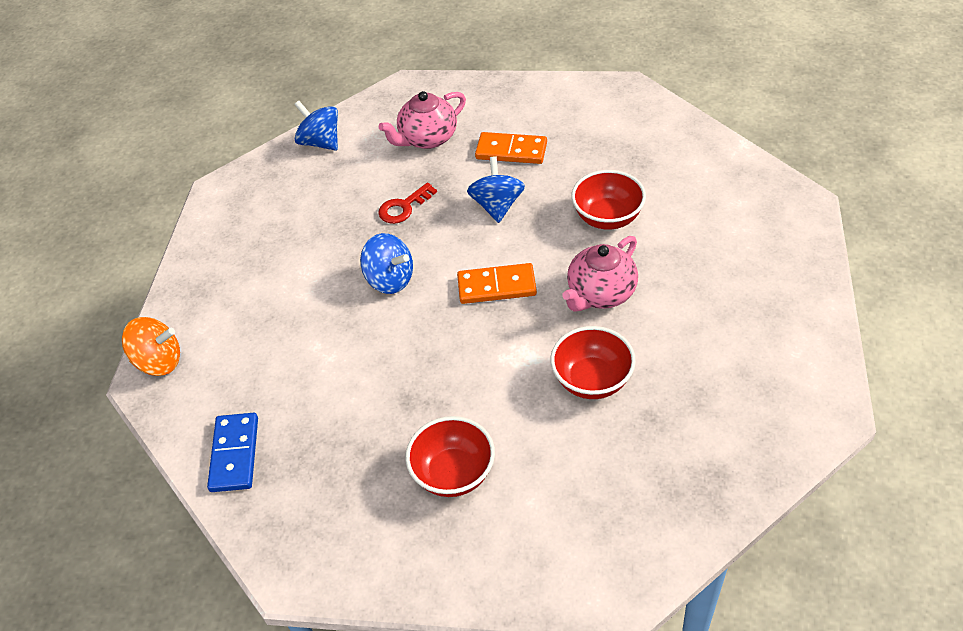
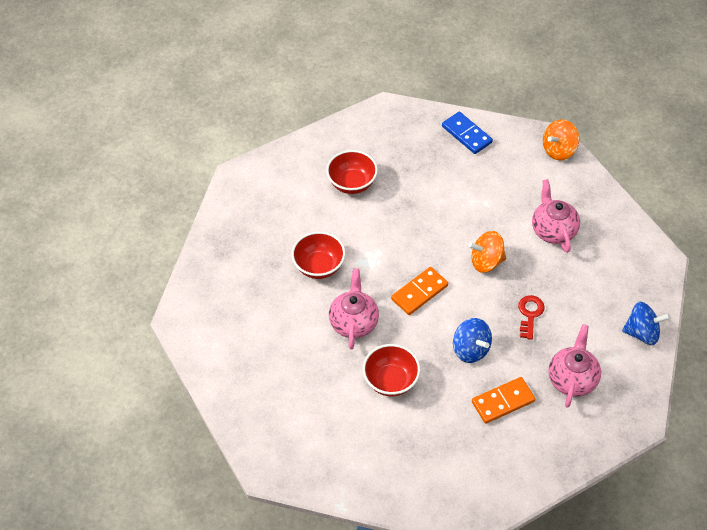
camera: 140 degrees right, 5 degrees up
blue spinning top [360,233,413,294] -> orange spinning top [468,231,506,273]
none -> pink teapot [532,179,580,253]

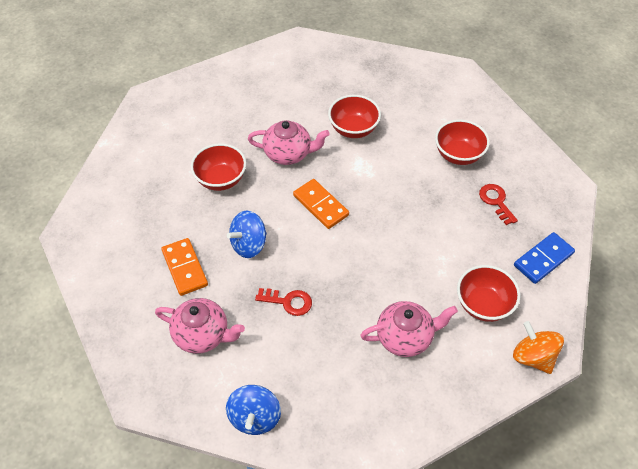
camera: 90 degrees right, 0 degrees up
orange spinning top [468,231,506,273] -> none
none -> red bowl [457,265,521,322]
none -> red key [479,184,518,225]

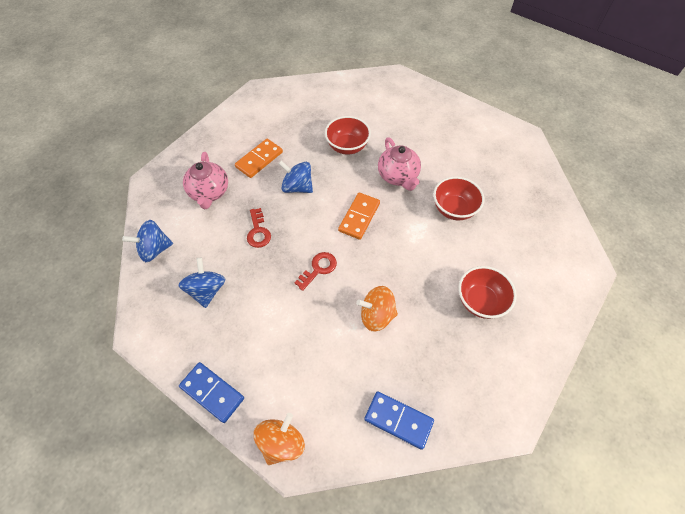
camera: 65 degrees right, 5 degrees up
pink teapot [360,301,458,357] -> none
red bowl [457,265,521,322] -> none
red key [479,184,518,225] -> red key moved to [294,252,337,291]
none -> blue spinning top [178,258,225,308]
none -> blue domino [179,362,244,423]
none -> orange spinning top [356,286,398,331]

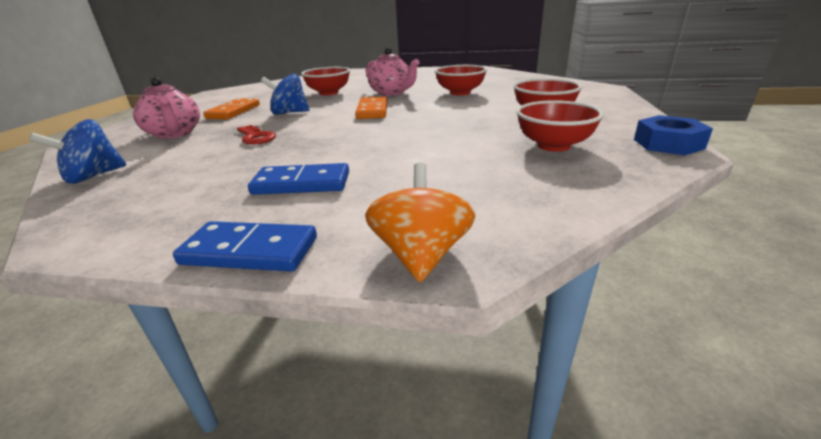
camera: 25 degrees left, 30 degrees down
blue spinning top [178,258,225,308] -> none
red key [294,252,337,291] -> none
orange spinning top [356,286,398,331] -> none
blue domino [364,391,434,450] -> blue domino moved to [248,163,349,195]
none -> red bowl [516,100,604,152]
none -> blue nut [634,115,713,155]

